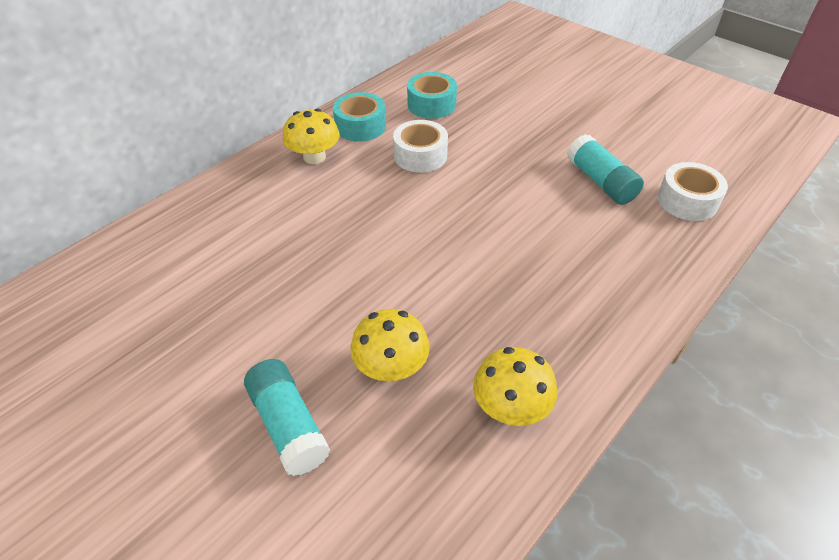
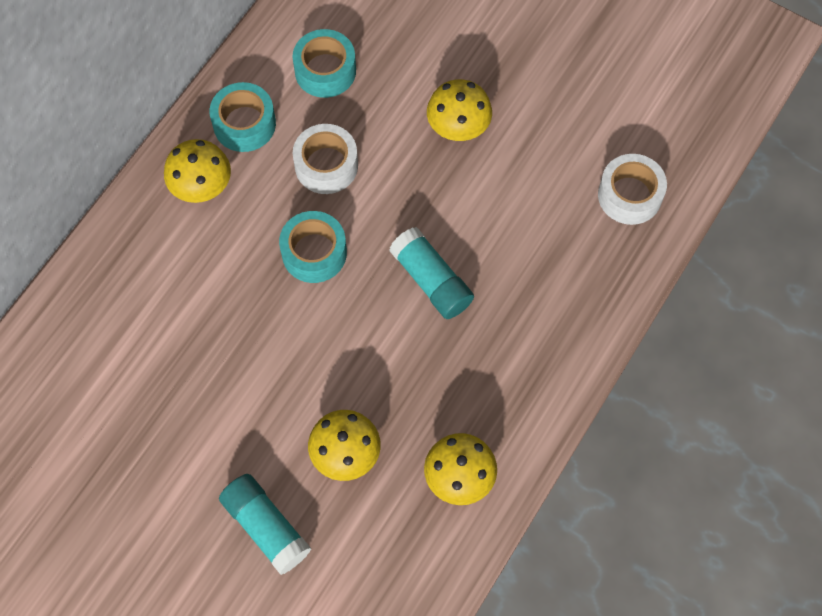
camera: 10 degrees left, 20 degrees up
turquoise glue stick [567,134,644,205] -> turquoise glue stick moved to [389,227,474,319]
none -> turquoise tape [279,211,347,283]
none -> yellow mushroom [427,79,492,141]

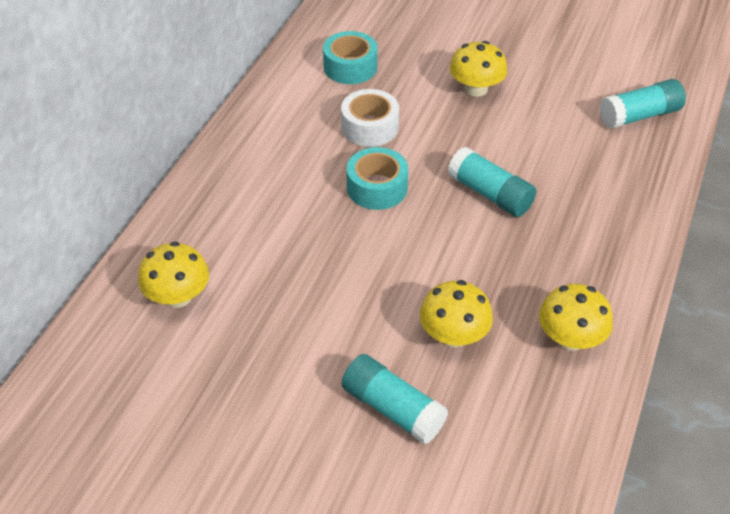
camera: 10 degrees left, 20 degrees down
yellow mushroom [164,139,231,203] -> yellow mushroom moved to [138,242,209,308]
turquoise tape [210,82,276,152] -> none
white tape [598,154,667,225] -> turquoise glue stick [599,79,686,129]

